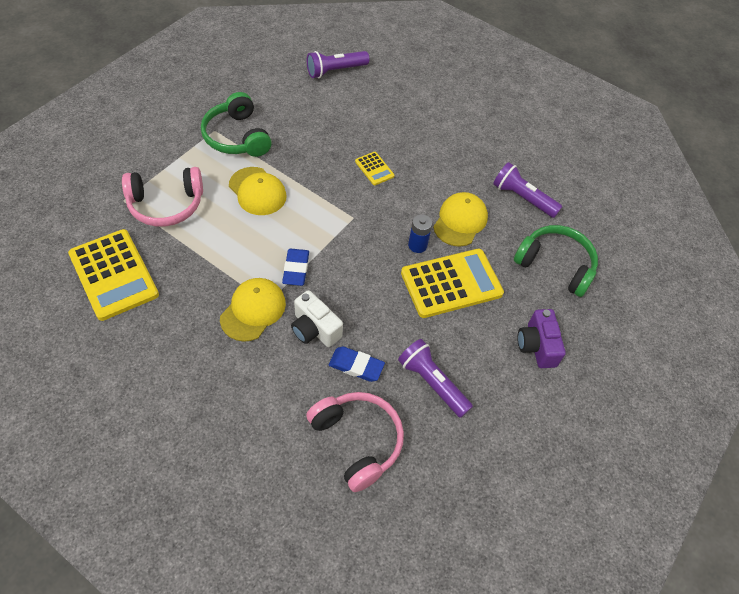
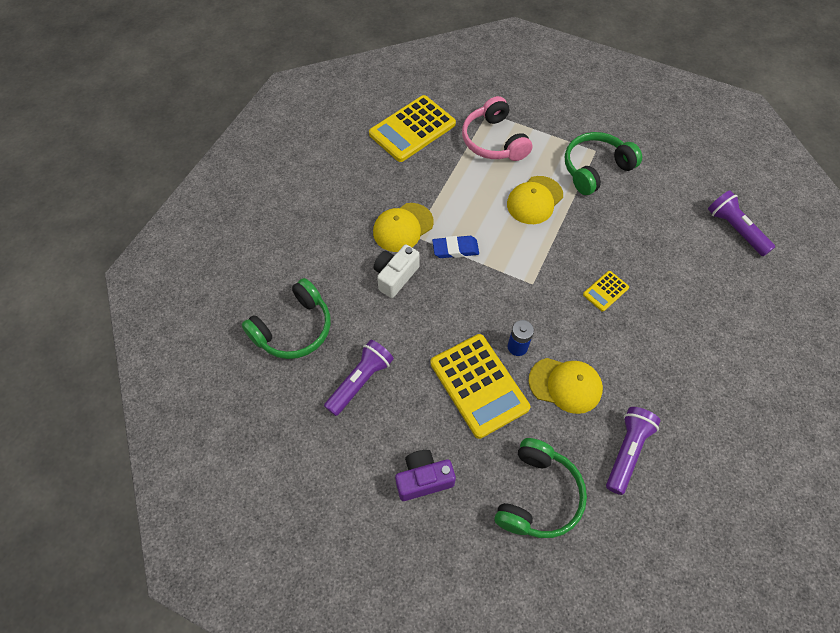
camera: 85 degrees right, 5 degrees up
yellow cap [220,278,286,342] -> yellow cap turned 120 degrees clockwise [373,203,434,252]
pink headphones [306,392,404,492] -> green headphones [242,278,331,359]
blue eraser [329,346,385,382] -> none

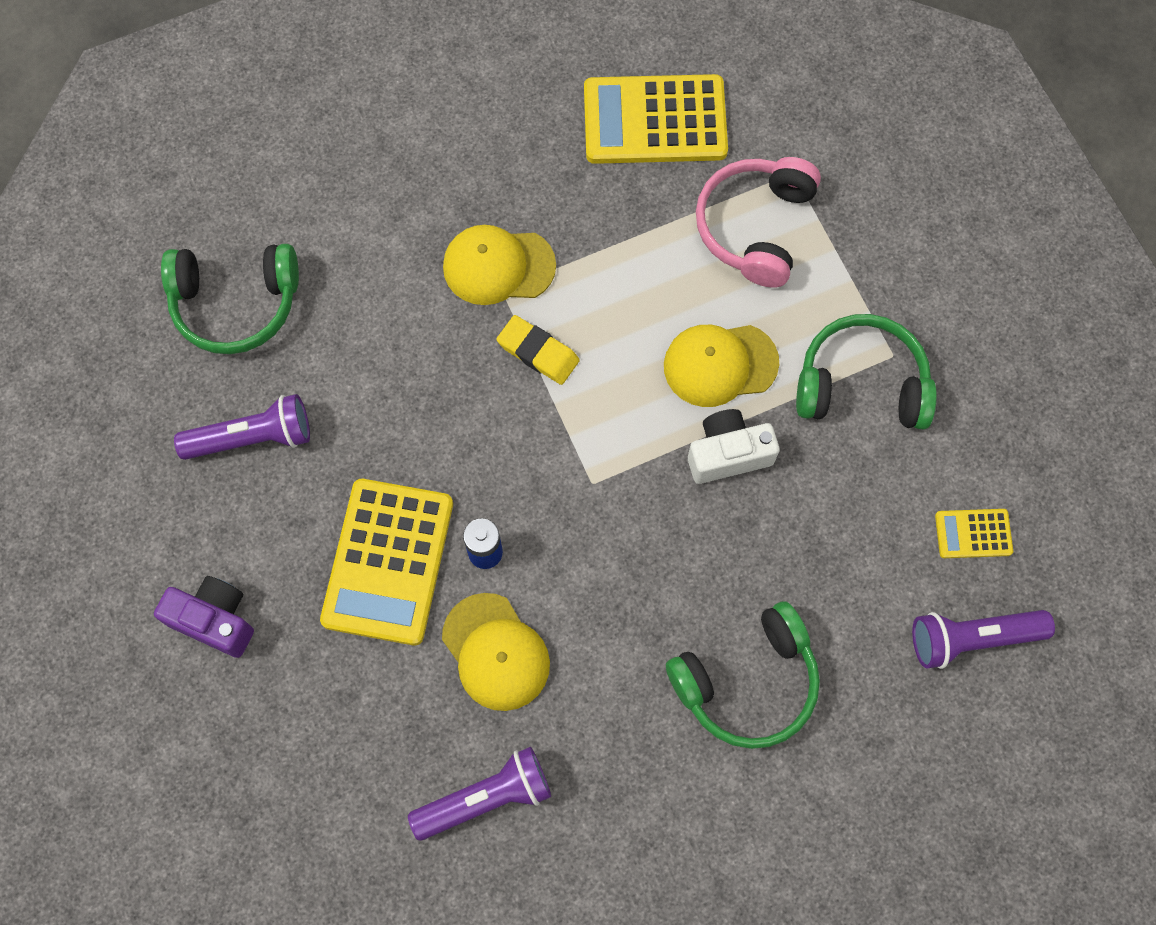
camera: 40 degrees right, 10 degrees up
white camera [374,245,420,298] -> white camera moved to [688,409,780,484]
blue eraser [432,236,479,258] -> yellow eraser [496,315,580,385]
green headphones [495,438,587,538] -> green headphones moved to [666,601,820,749]
yellow calculator [583,271,629,312] -> yellow calculator moved to [935,509,1013,558]
purple flashlight [708,190,775,256] -> purple flashlight turned 105 degrees counterclockwise [912,610,1055,669]

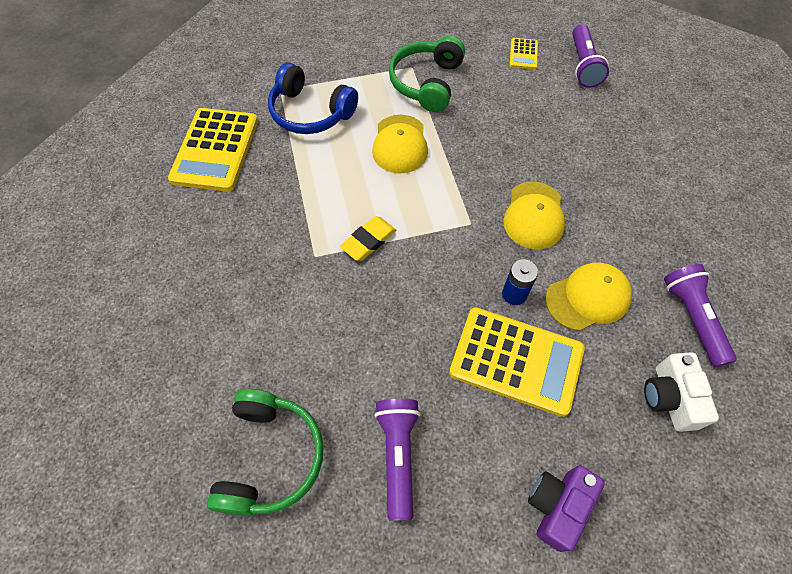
camera: 80 degrees left, 10 degrees down
yellow cap [443,225,556,305] -> yellow cap moved to [503,181,565,249]
green headphones [666,601,820,749] -> none
white camera [688,409,780,484] -> white camera moved to [644,352,719,432]
pink headphones [696,157,821,288] -> blue headphones [268,63,358,134]

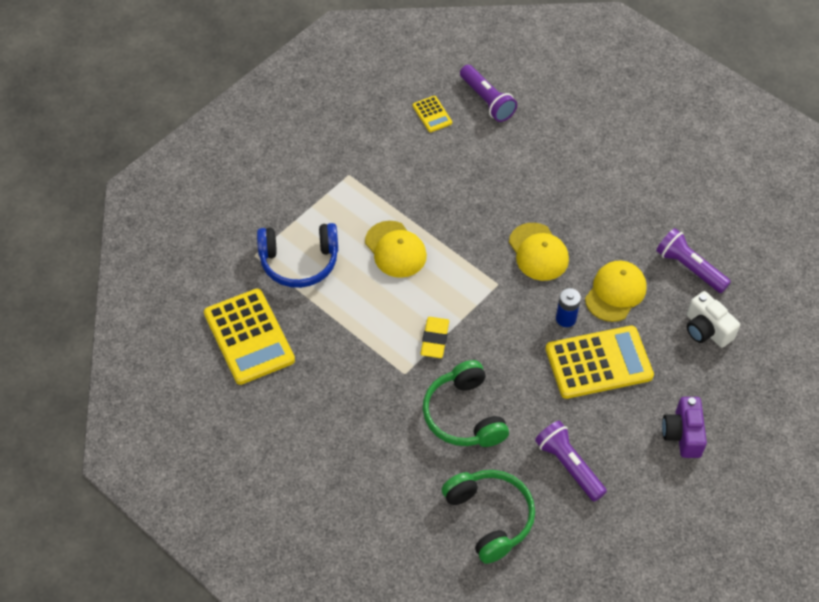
camera: 35 degrees left, 5 degrees down
green headphones [389,36,465,112] -> green headphones moved to [423,360,509,447]

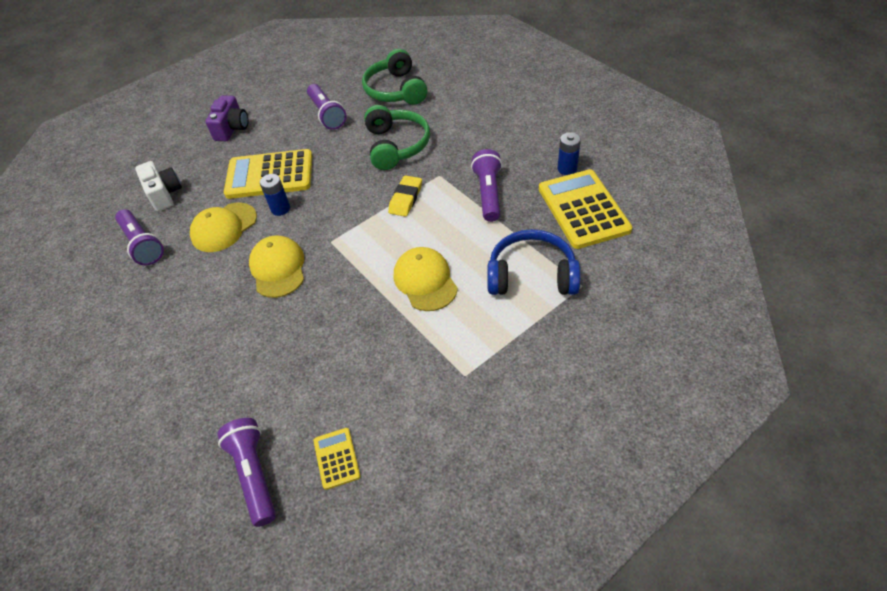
camera: 165 degrees left, 5 degrees down
none -> purple flashlight [471,149,502,222]
none -> blue battery [558,132,581,175]

